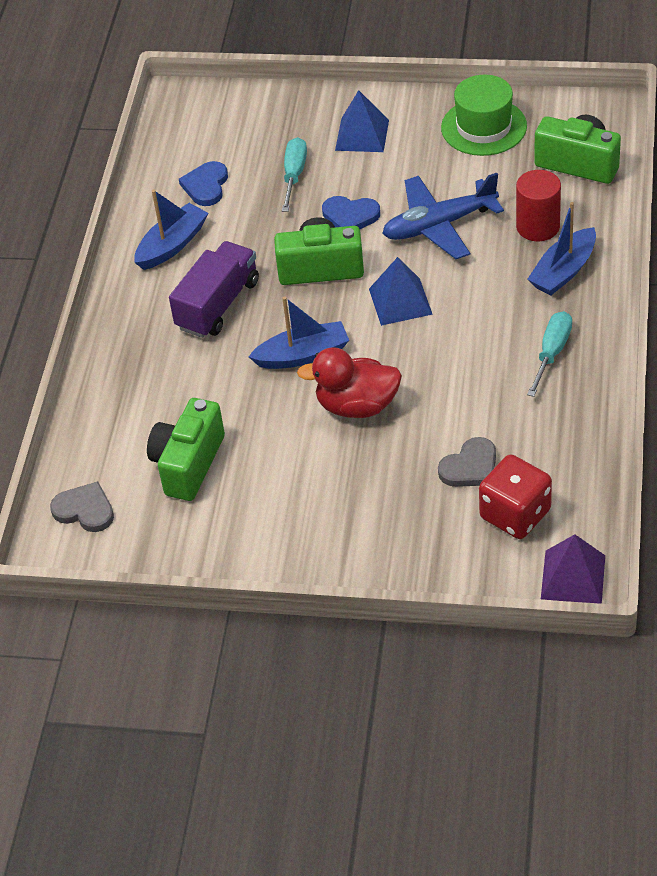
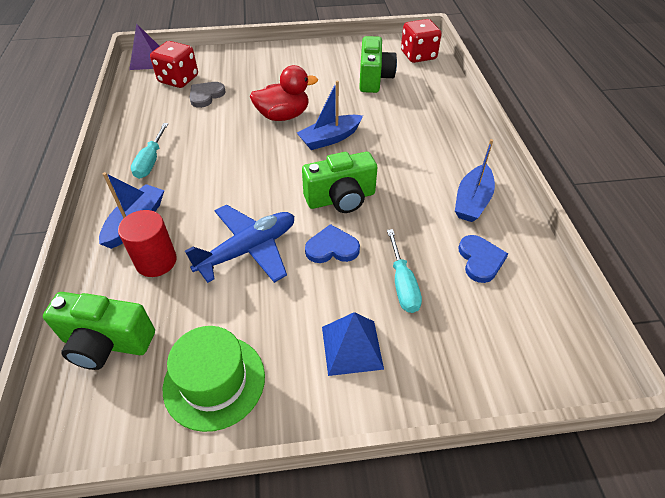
camera: 160 degrees right, 0 degrees up
grey heart [50,481,114,532] -> red dice [401,19,442,63]
purple truck [169,241,259,338] -> none
blue pyramid [369,257,433,326] -> none

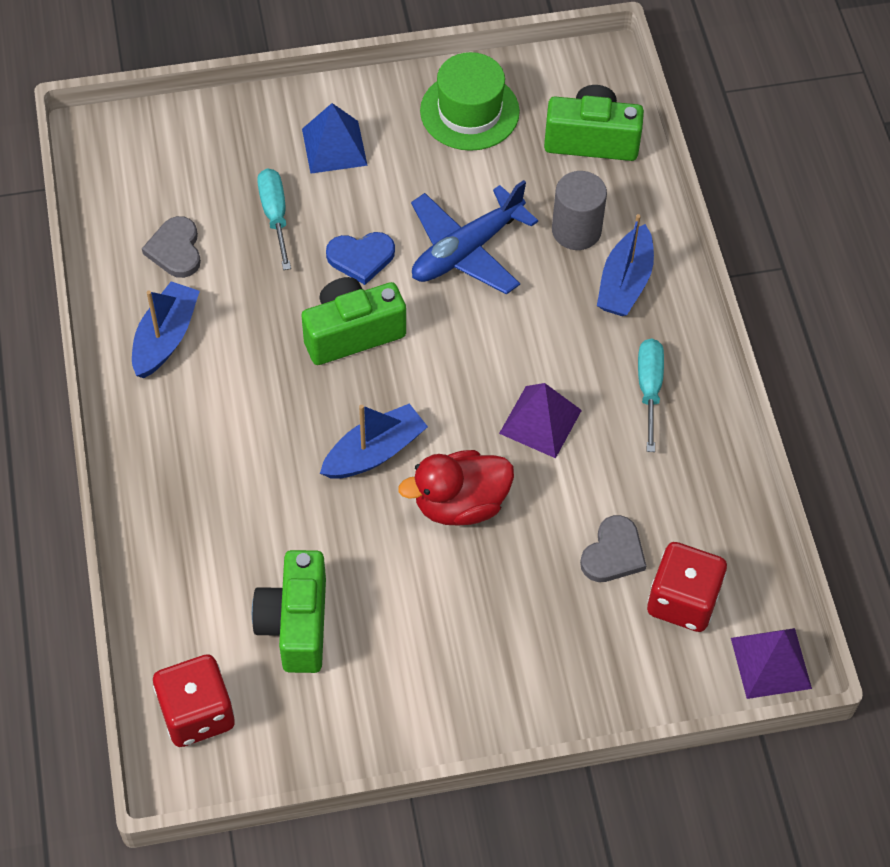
camera: 175 degrees right, 10 degrees up
red cylinder [118,210,177,277] -> grey cylinder [552,171,607,250]
blue heart [459,235,508,283] -> grey heart [142,216,201,278]
none -> purple pyramid [499,383,582,458]

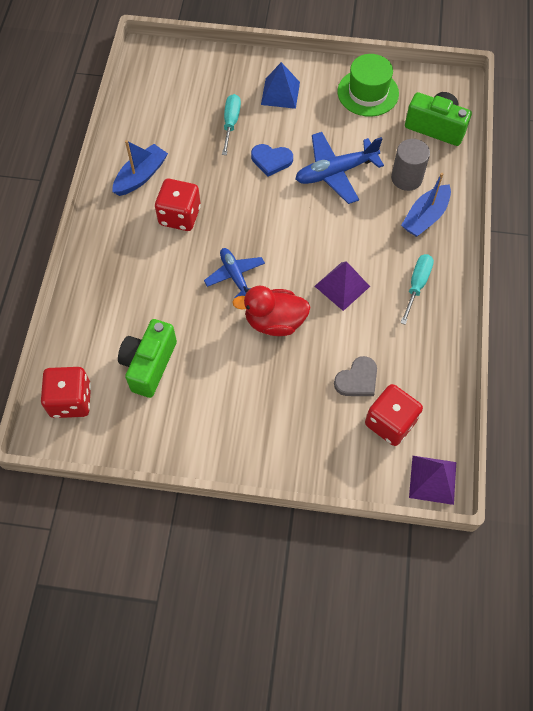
camera: 20 degrees right, 5 degrees up
grey heart [142,216,201,278] -> none
green camera [301,277,406,365] -> none
blue boat [320,403,428,479] -> blue plane [204,248,265,298]
none -> red dice [155,179,201,231]

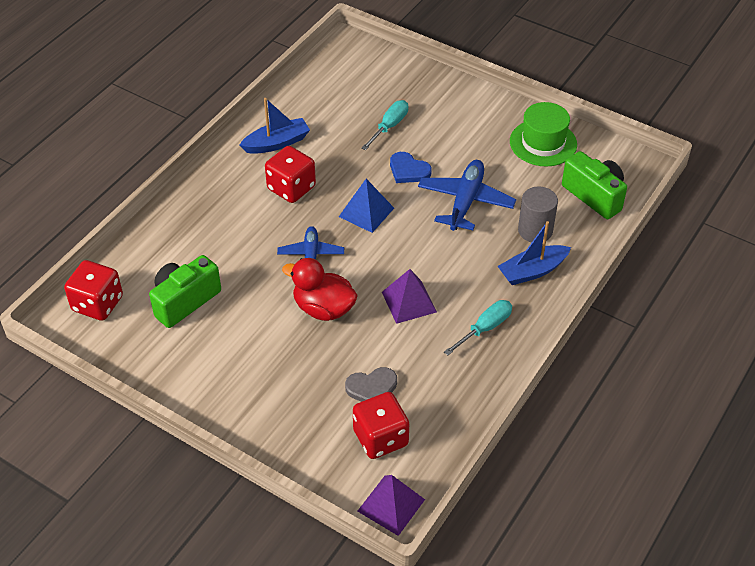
camera: 25 degrees right, 15 degrees down
blue pyramid [261,62,300,109] -> blue pyramid moved to [339,179,394,233]
blue plane [295,132,384,204] -> blue plane turned 105 degrees clockwise [418,160,516,231]

